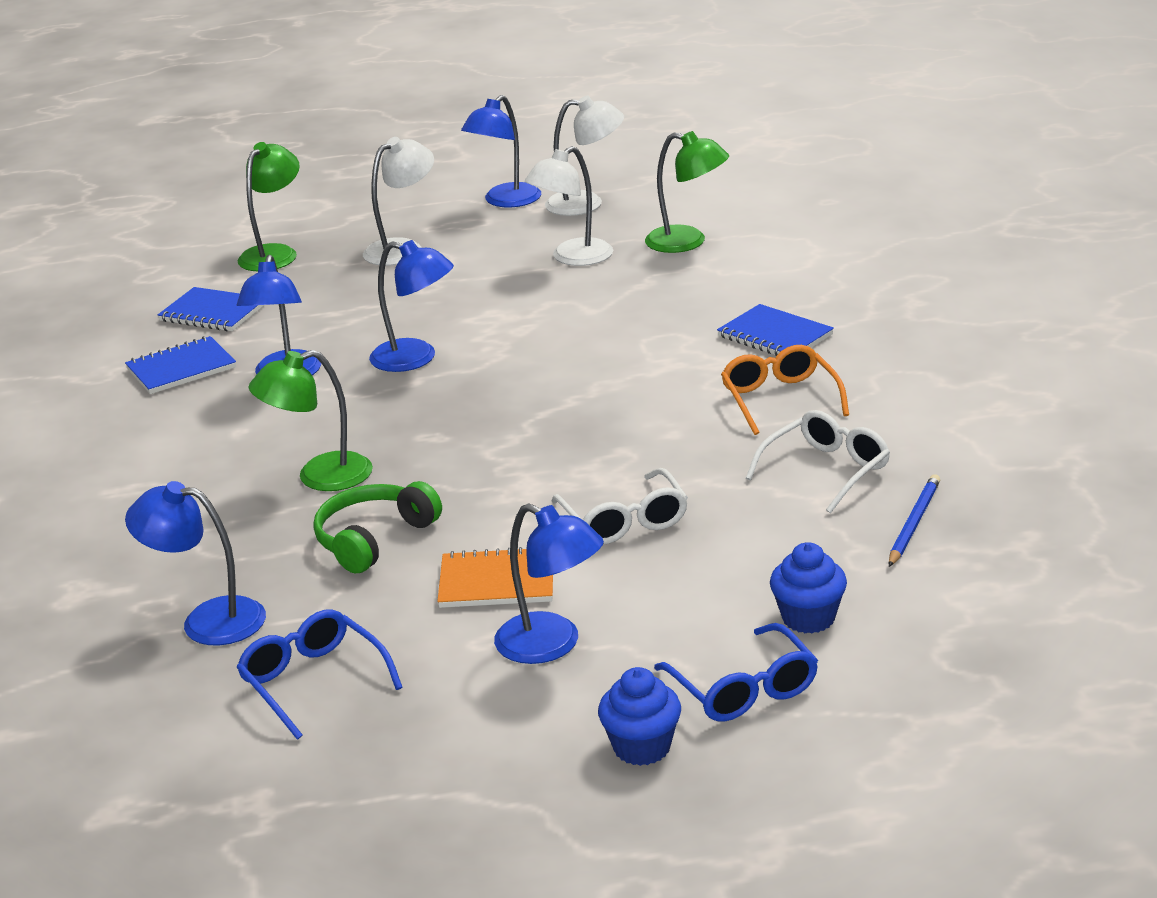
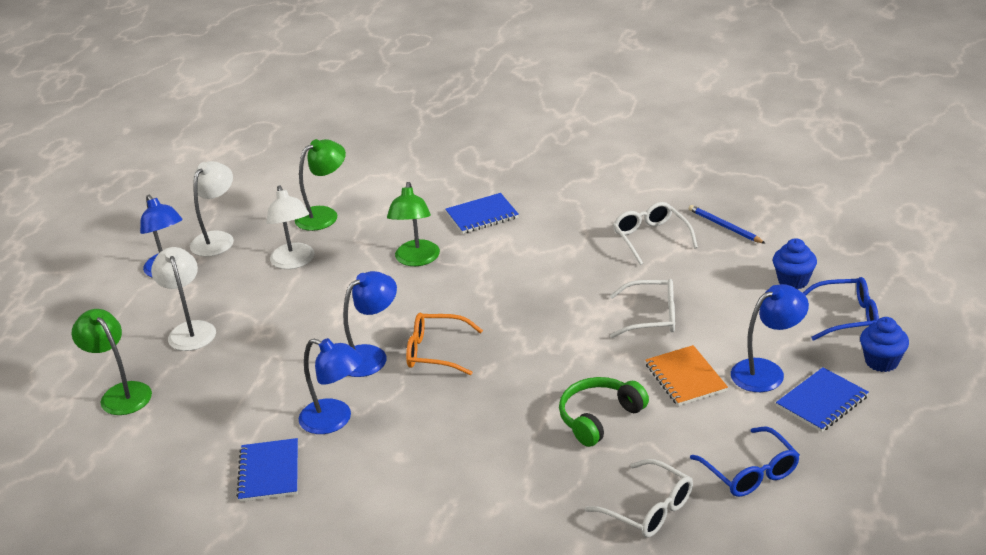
camera: 65 degrees left, 5 degrees up
blue lamp [125,481,266,645] -> white glasses [585,459,693,538]
blue notebook [158,287,264,331] -> blue notebook moved to [776,367,869,432]
blue glasses [236,609,403,740] -> blue glasses turned 105 degrees counterclockwise [690,427,800,497]
green lamp [248,350,373,491] -> green lamp moved to [387,182,440,266]
green headphones [313,481,442,573] -> green headphones turned 75 degrees clockwise [559,377,649,447]
orange notebook [437,547,553,608] -> orange notebook turned 45 degrees counterclockwise [645,345,728,406]
orange glasses [721,345,849,435] -> orange glasses moved to [406,313,483,375]

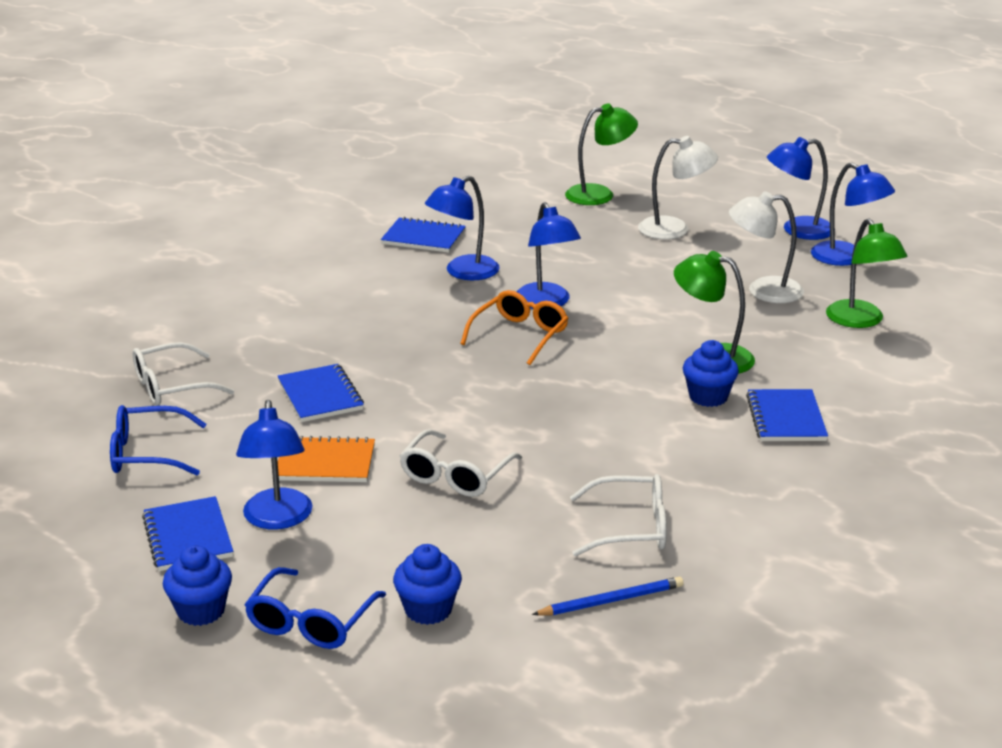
camera: 110 degrees right, 5 degrees down
white lamp [190,161,234,257] -> blue lamp [811,163,895,266]
green headphones [559,377,649,447] -> blue notebook [277,364,364,422]
none -> blue cupcake [683,340,739,407]

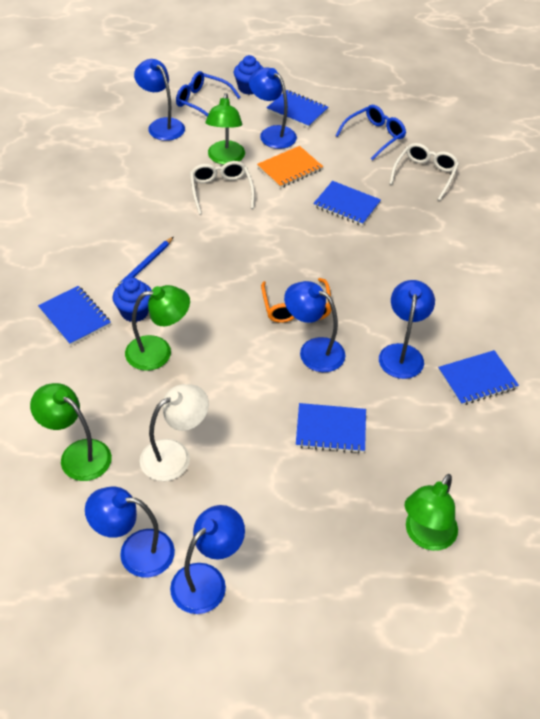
camera: 140 degrees right, 20 degrees up
blue glasses [245,567,386,649] -> blue glasses turned 45 degrees counterclockwise [176,71,240,117]
blue cupcake [393,544,462,625] -> blue lamp [134,59,185,141]
blue pencil [532,577,684,615] -> blue pencil moved to [115,237,173,289]
white glasses [570,474,667,556] -> none
white lamp [638,136,718,239] -> none
none -> green lamp [205,93,245,165]
none -> blue notebook [296,403,366,454]

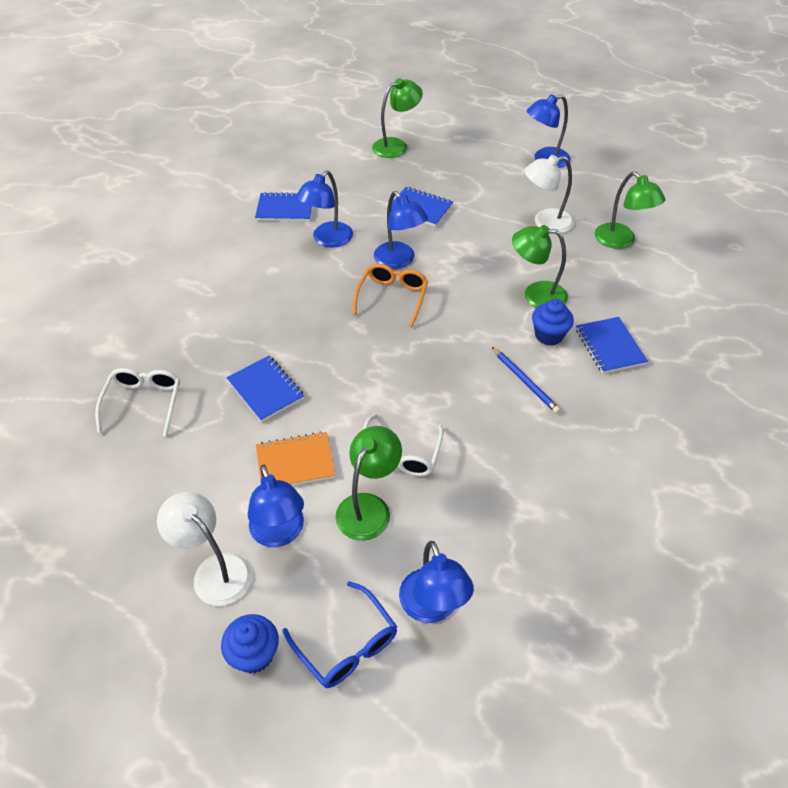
camera: 155 degrees left, 0 degrees up
blue lamp [85,486,175,578] -> none
blue pencil [115,237,173,289] -> blue pencil turned 90 degrees clockwise [492,347,560,413]
blue notebook [267,90,328,128] -> white lamp [157,492,252,606]
blue glasses [336,105,406,160] -> none
white glasses [389,143,459,200] -> white glasses turned 135 degrees clockwise [95,368,180,437]

